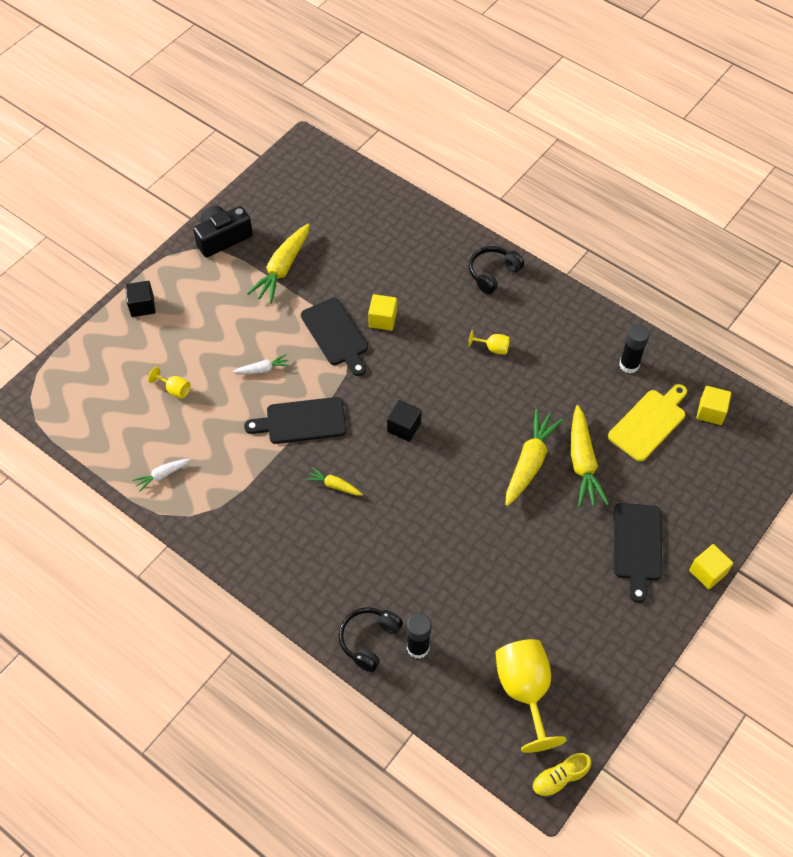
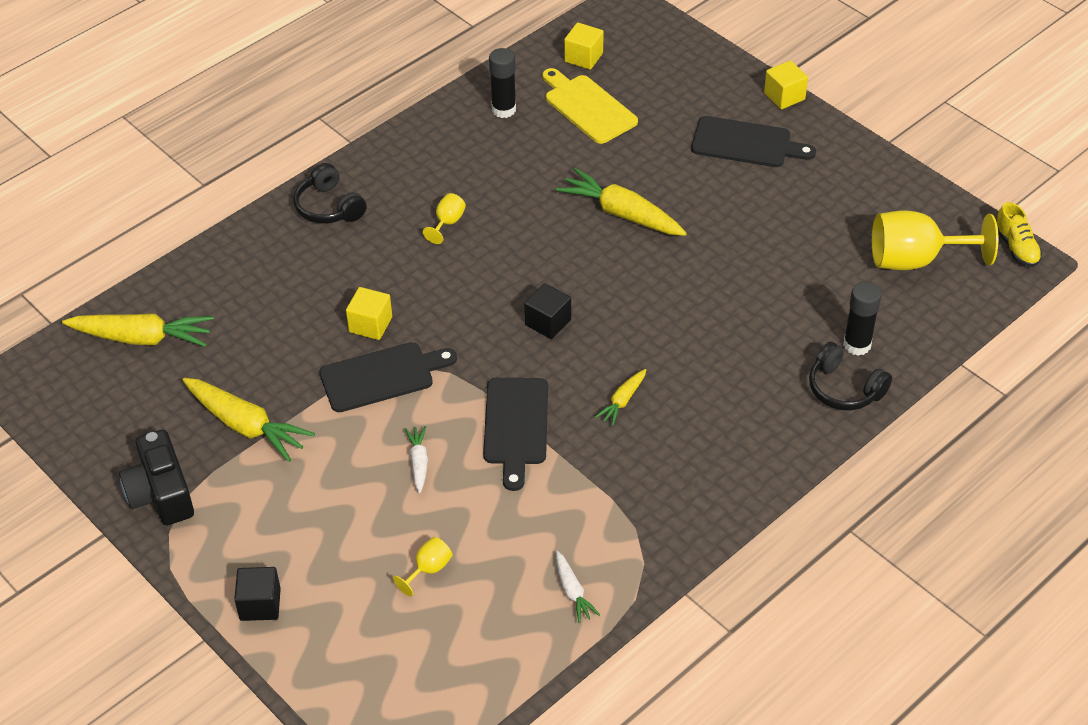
camera: 80 degrees left, 10 degrees down
yellow carrot [571,405,609,507] -> yellow carrot moved to [62,313,214,347]

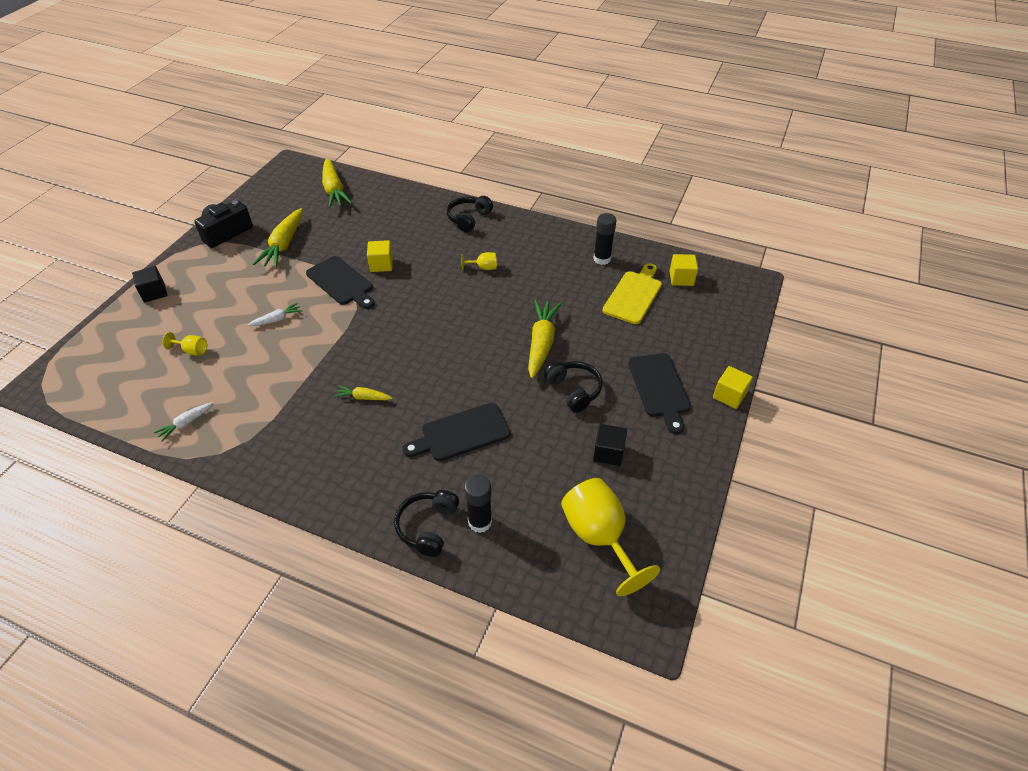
camera: 65 degrees right, 0 degrees up
black cutting board [483,378,548,491] -> black cutting board moved to [403,403,511,461]
black cube [524,283,571,339] -> black cube moved to [593,424,627,466]
yellow shoe [996,202,1042,267] -> none
none -> black headphones [544,361,603,413]

